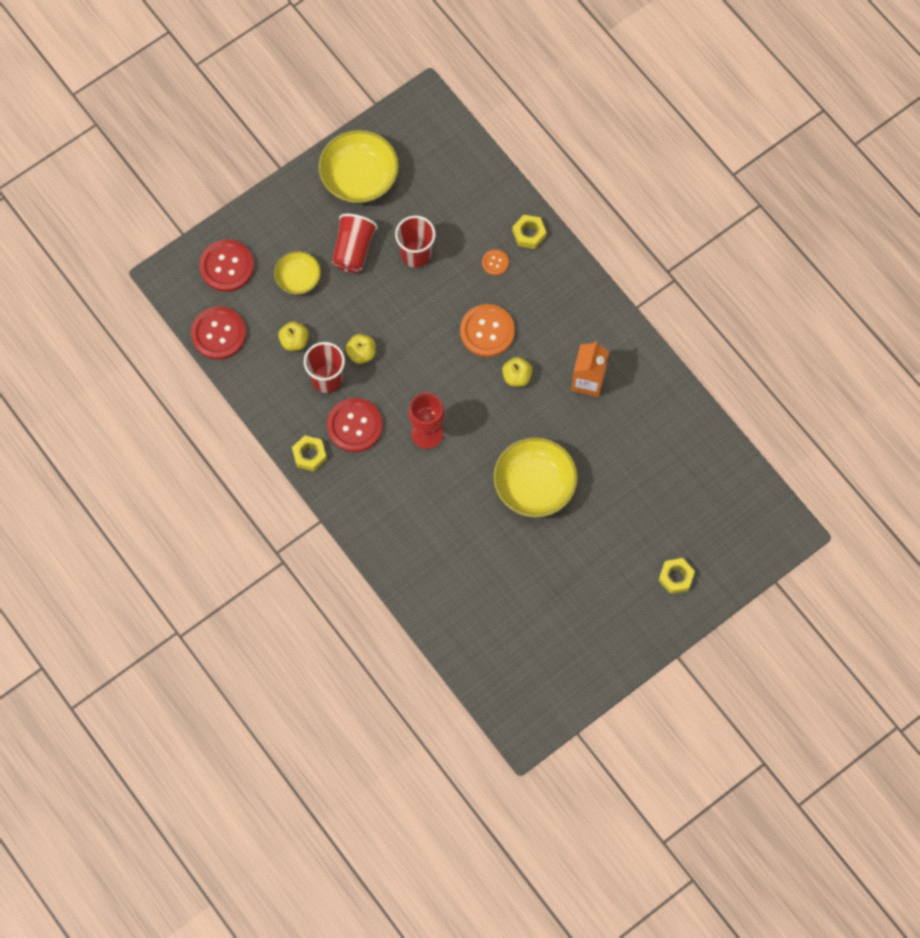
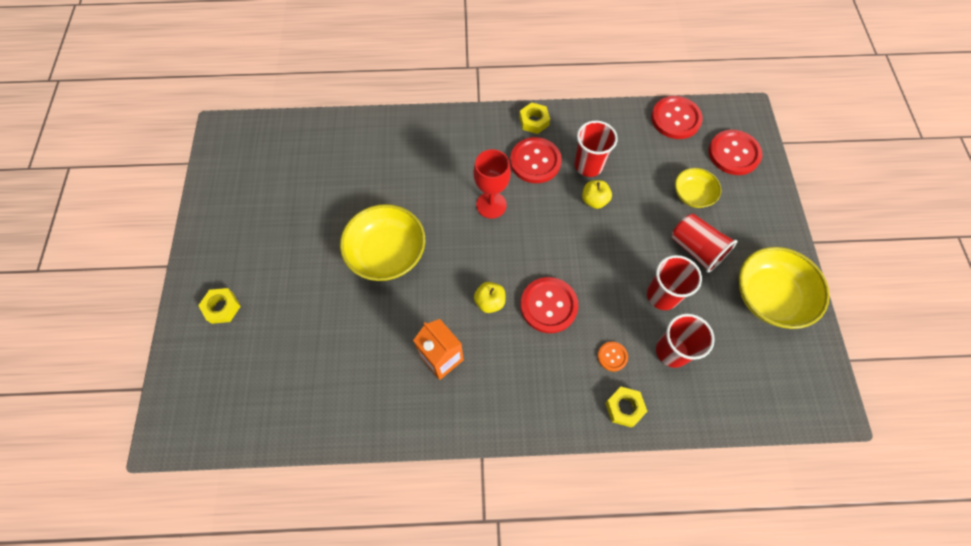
camera: 125 degrees right, 5 degrees down
yellow apple [278,321,309,351] -> none
orange button [460,304,515,357] -> red button [520,277,578,333]
none -> red cup [656,314,715,368]

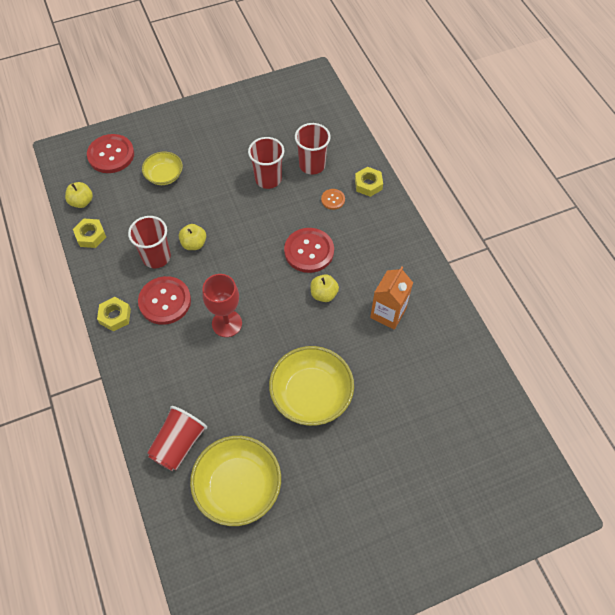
camera: 110 degrees left, 5 degrees down
yellow nut [198,288,241,324] -> yellow nut moved to [73,219,106,248]
red button [651,96,702,139] -> yellow apple [65,182,93,208]
red cup [672,214,737,273] -> red cup moved to [147,406,207,471]
yellow bowl [739,247,830,329] -> yellow bowl moved to [190,436,281,526]

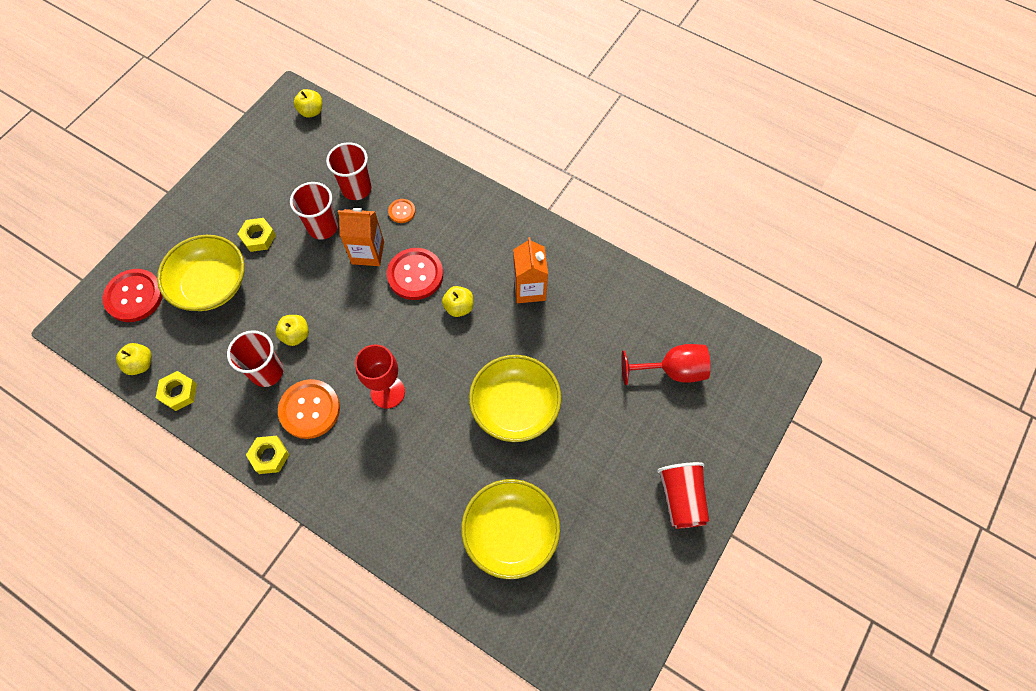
camera: 35 degrees left, 5 degrees up
red button [138,276,191,325] -> orange button [278,379,340,439]
yellow bowl [142,151,183,185] -> yellow bowl [157,235,245,311], size x1.73
red cup [147,406,207,471] -> red cup moved to [657,462,709,529]
yellow nut [355,167,383,197] -> yellow nut moved to [238,218,276,252]
none -> yellow apple [294,89,322,118]
none -> orange carton [338,208,384,266]
none -> red goblet [621,344,711,385]

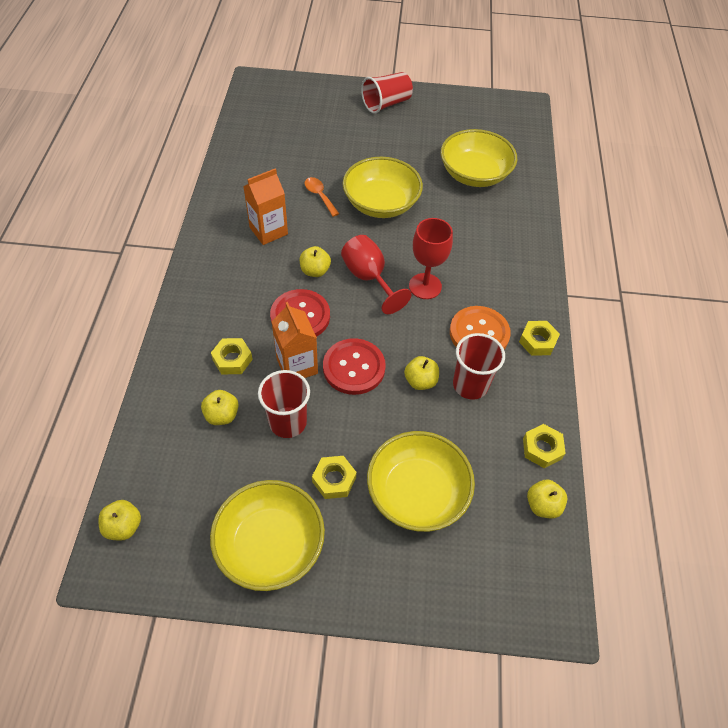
camera: 120 degrees left, 10 degrees down
red button [103,269,163,322] -> red button moved to [323,338,386,395]
red cup [326,142,372,200] -> yellow apple [201,390,239,425]
orange button [388,199,415,223] -> yellow nut [211,338,253,374]
red goblet [621,344,711,385] -> red goblet moved to [341,235,412,314]
none -> yellow bowl [210,480,325,591]
none -> orange spoon [305,177,339,217]

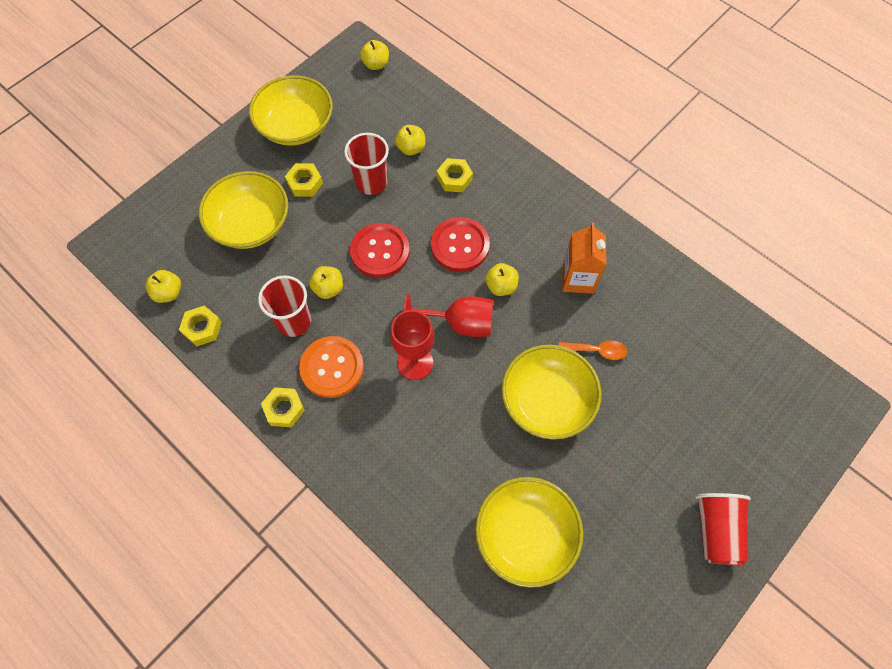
camera: 130 degrees right, 10 degrees up
orange carton [271,302,318,378] -> none

